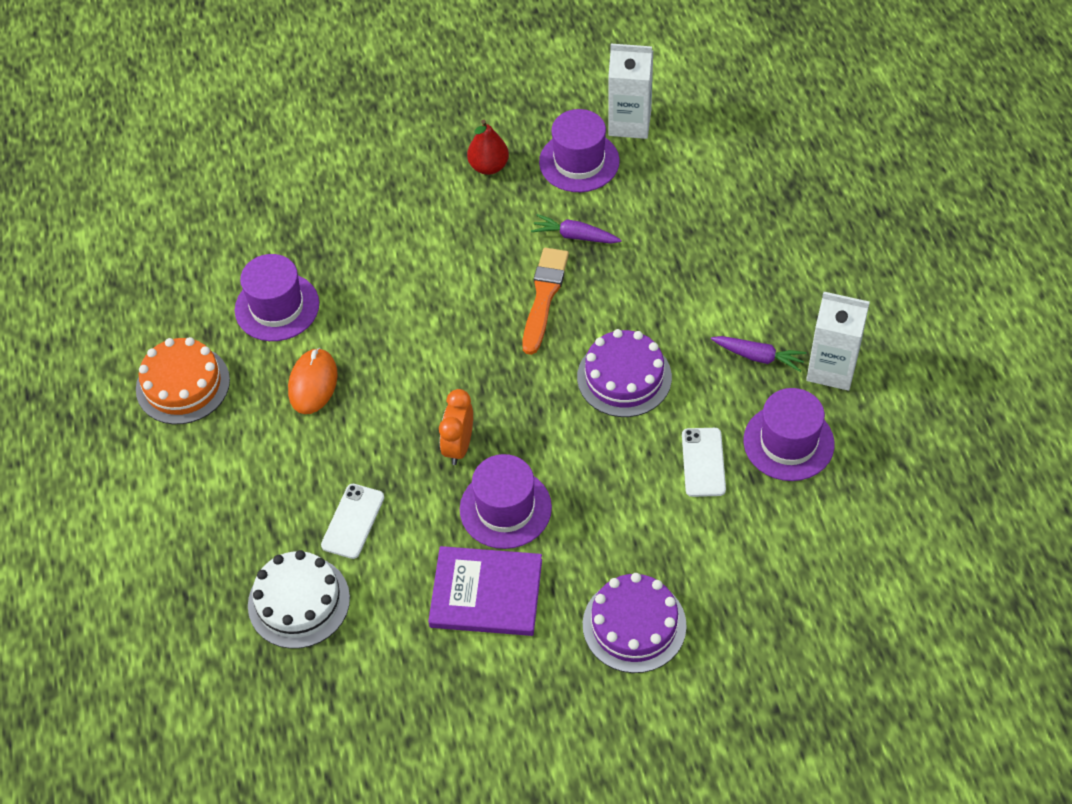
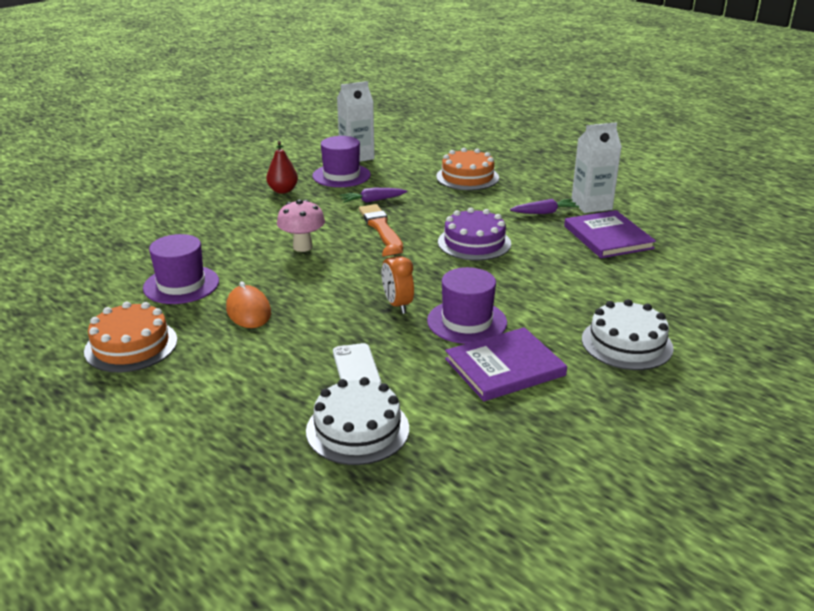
camera: 35 degrees left, 25 degrees down
purple cake [583,573,687,673] -> white cake [582,299,674,370]
white phone [682,428,726,497] -> none
purple hat [743,388,834,481] -> purple book [564,210,656,258]
none -> pink mushroom [277,199,325,252]
none -> orange cake [436,148,499,190]

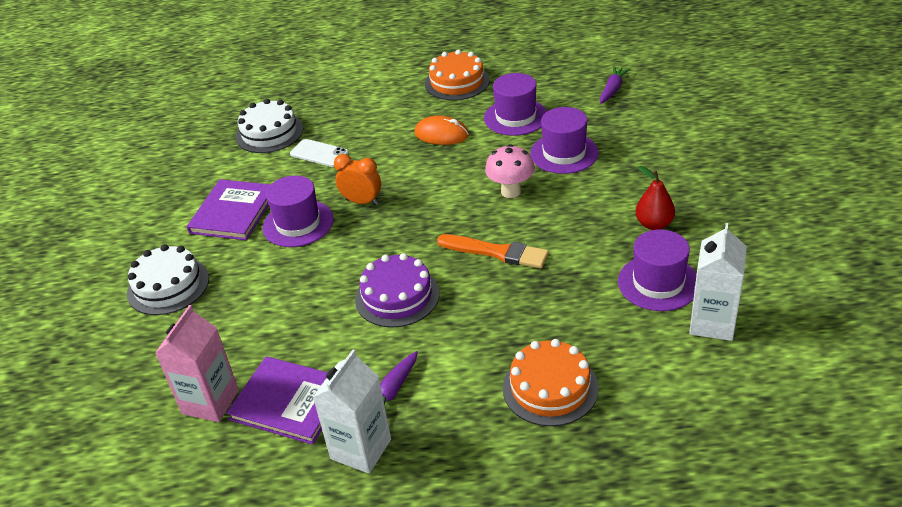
camera: 135 degrees right, 10 degrees up
purple carrot [340,188,407,203] -> purple carrot moved to [600,66,630,104]
none -> pink carton [155,305,239,422]
none -> purple hat [530,107,599,174]

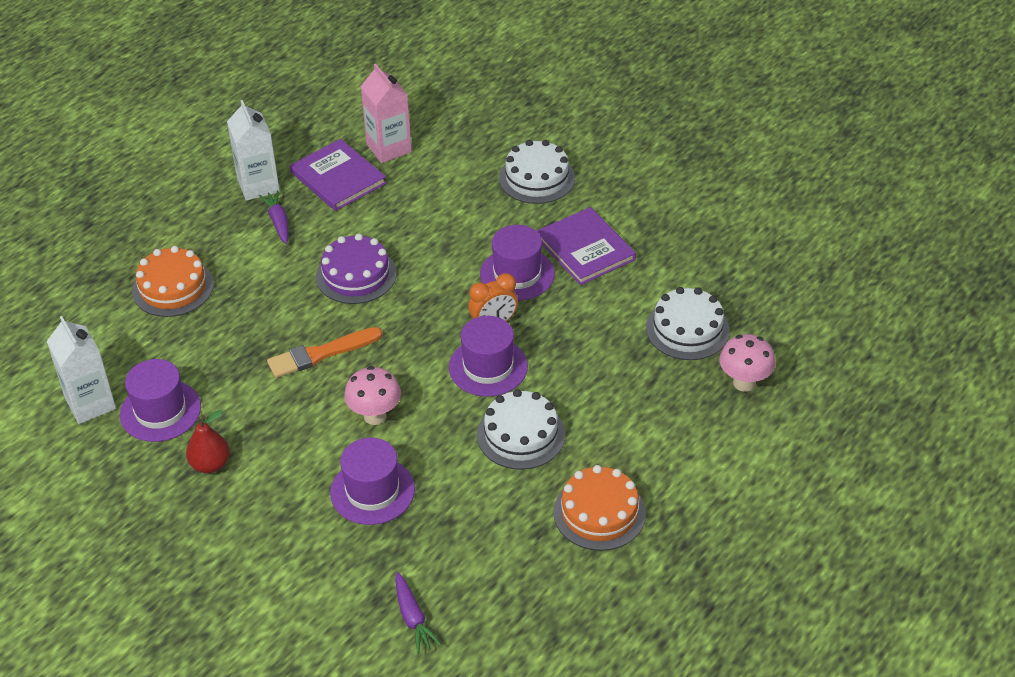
camera: 130 degrees right, 5 degrees up
purple book [226,356,328,445] -> purple book turned 75 degrees clockwise [290,139,386,211]
white phone [290,139,349,167] -> none
orange mouse [414,116,469,145] -> white cake [477,389,565,470]
purple hat [484,73,547,136] -> purple hat moved to [449,316,528,397]
none -> pink mushroom [719,334,776,392]

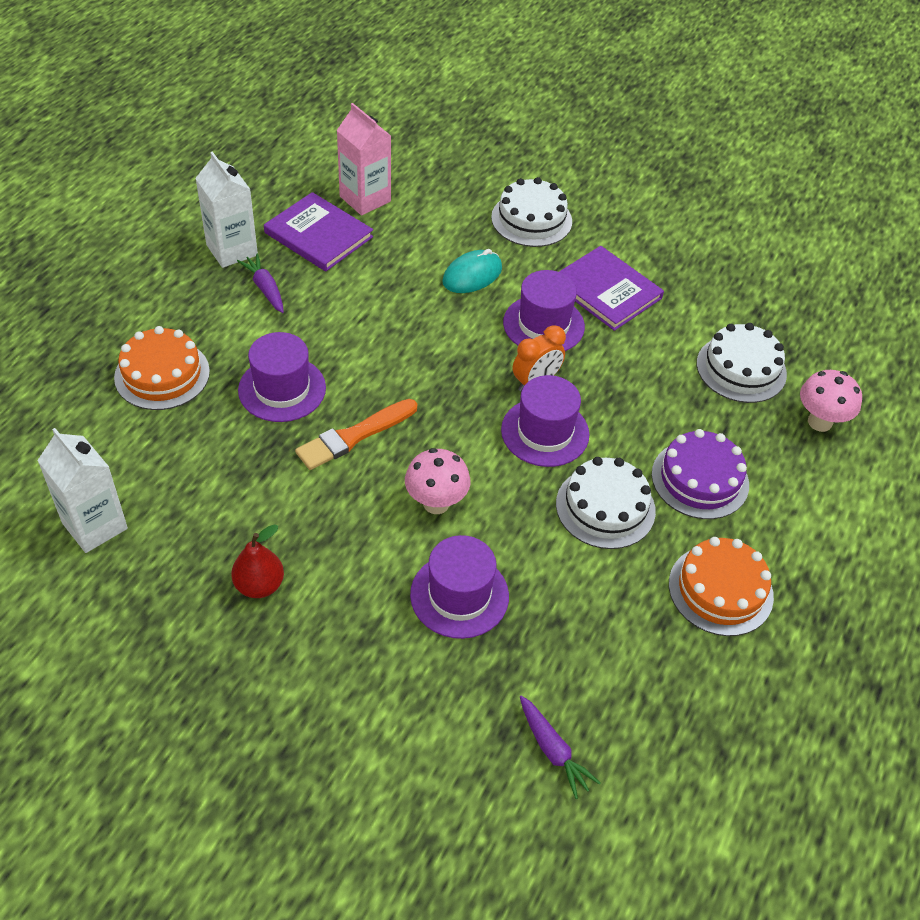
camera: 15 degrees left, 5 degrees up
purple hat [120,359,201,442] -> purple hat moved to [238,332,326,422]
purple cake [316,234,397,304] -> purple cake moved to [652,429,749,519]
none -> turquoise mouse [442,249,502,293]

